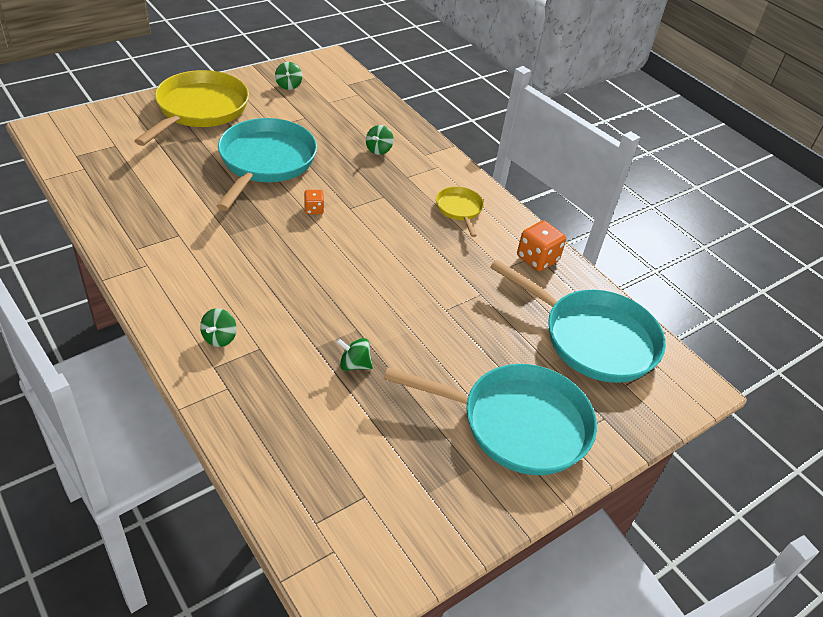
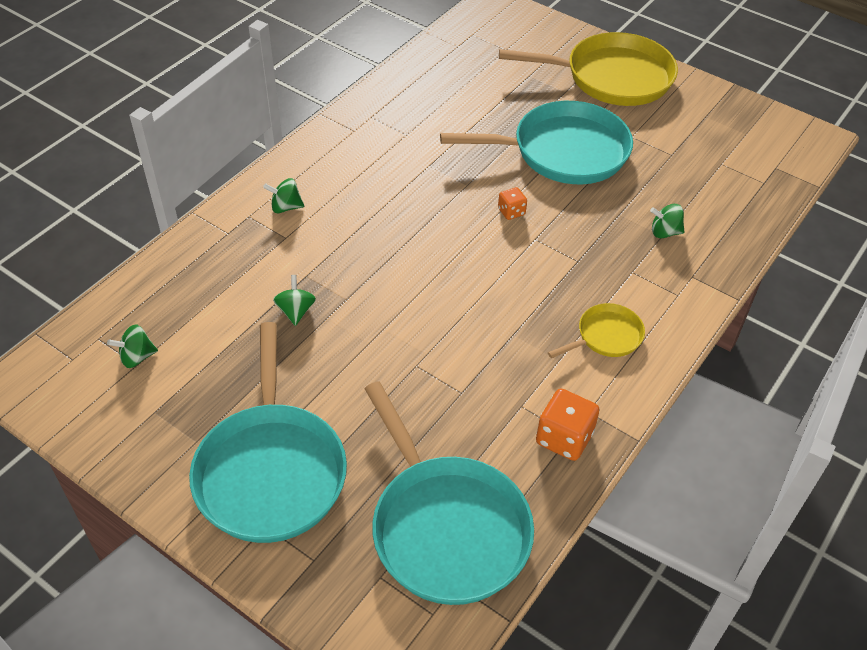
camera: 75 degrees right, 5 degrees up
green spinning top [275,62,302,90] -> green spinning top moved to [107,324,158,368]
turquoise pan [490,260,666,383] -> turquoise pan turned 45 degrees counterclockwise [364,381,534,605]

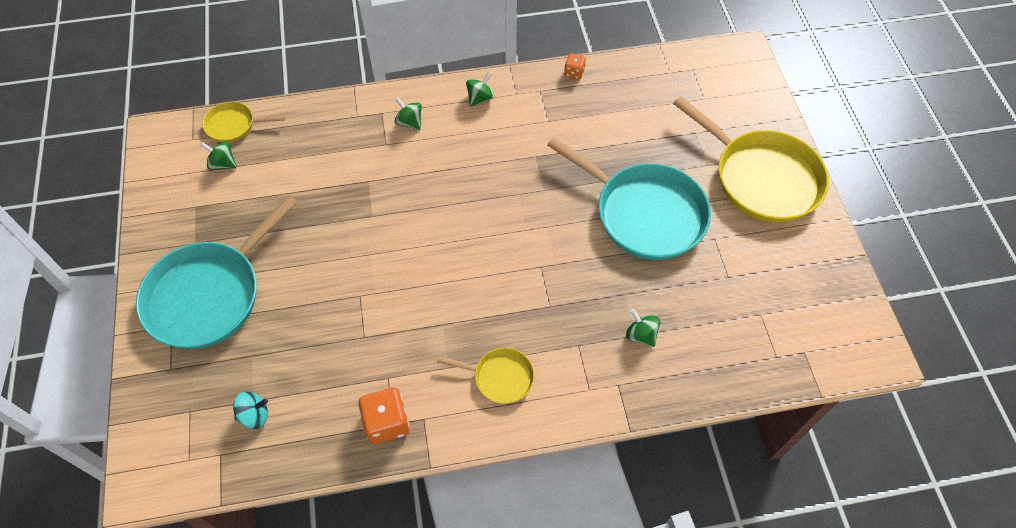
camera: 45 degrees right, 10 degrees up
green spinning top [273,275,316,326] -> green spinning top moved to [466,73,494,107]
turquoise pan [364,381,534,605] -> turquoise spinning top [233,391,268,429]
orange dice [498,187,527,220] -> orange dice moved to [564,53,586,80]
none -> yellow pan [202,102,285,143]

